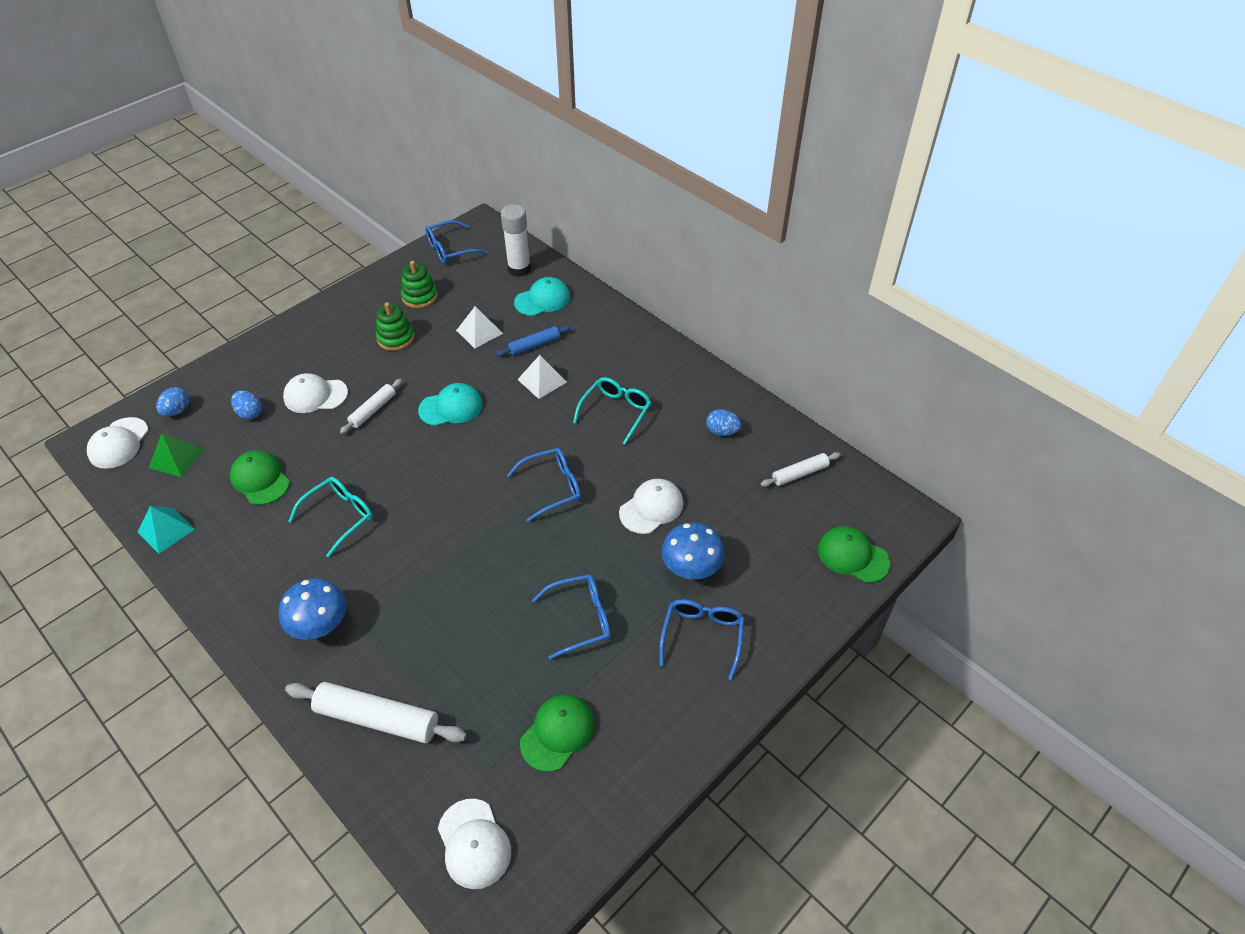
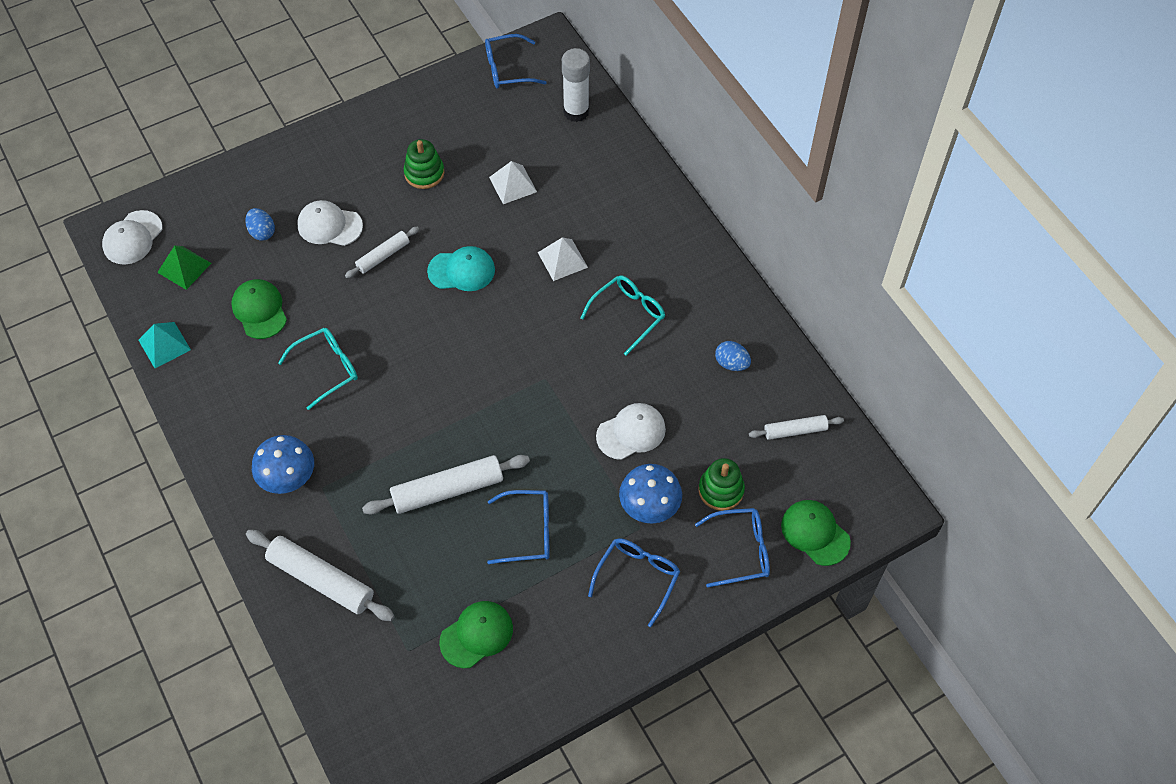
camera: 15 degrees right, 10 degrees up
blue egg [156,387,189,417] -> none
green stacking toy [401,261,438,308] -> green stacking toy moved to [698,458,745,511]
white cap [438,799,511,889] -> none
blue rolling pin [496,326,571,356] -> none
blue glasses [507,448,581,522] -> blue glasses moved to [695,508,770,588]
turquoise cap [514,277,570,316] -> none
none -> white rolling pin [362,455,530,515]

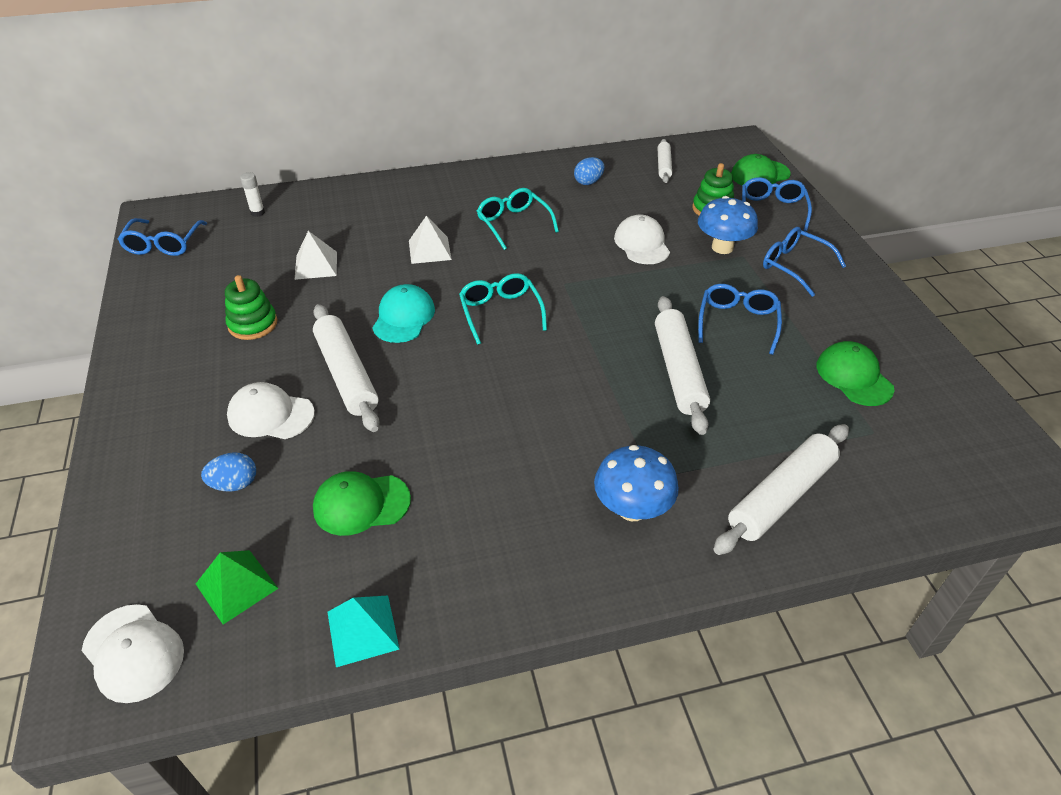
camera: 75 degrees left, 15 degrees down
turquoise glasses [278,328,358,410] -> turquoise glasses moved to [459,273,547,345]
white cap [297,200,363,246] -> white cap turned 75 degrees clockwise [227,382,315,439]
white rolling pin [345,227,419,278] -> white rolling pin [313,304,380,432], size x1.73
white glue stick [562,48,590,122] -> white glue stick [240,172,265,217], size x0.51

